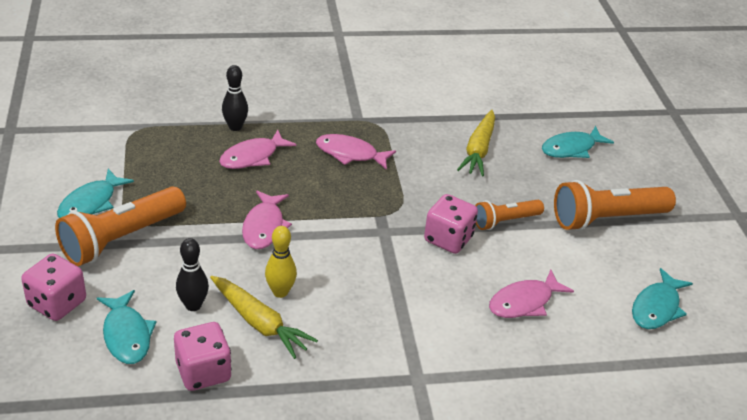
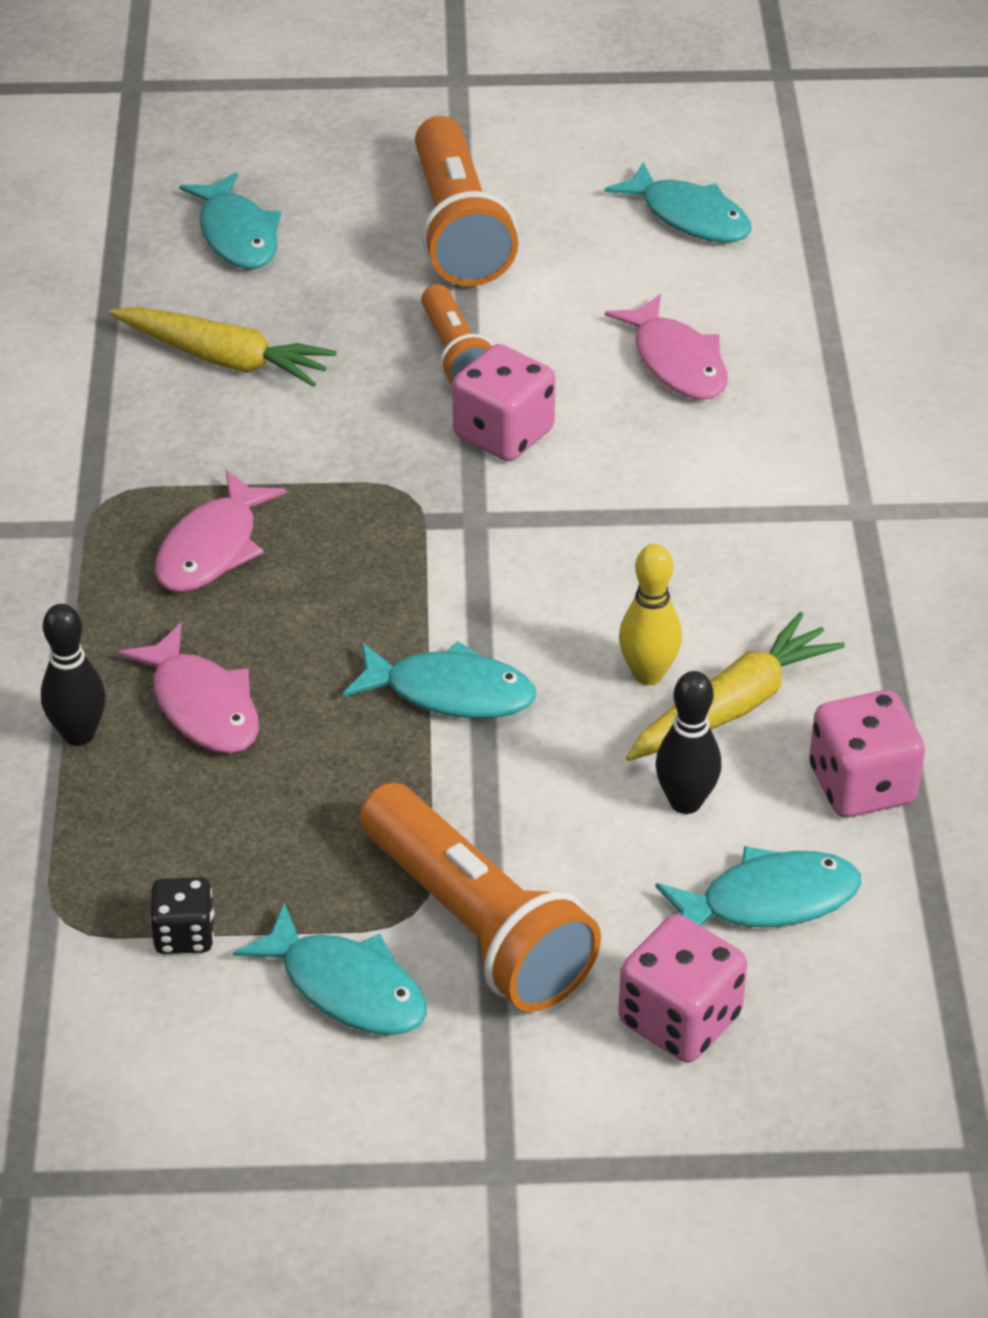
camera: 80 degrees left, 5 degrees up
pink fish [242,190,292,249] -> turquoise fish [343,641,536,718]
none -> black dice [150,877,214,954]

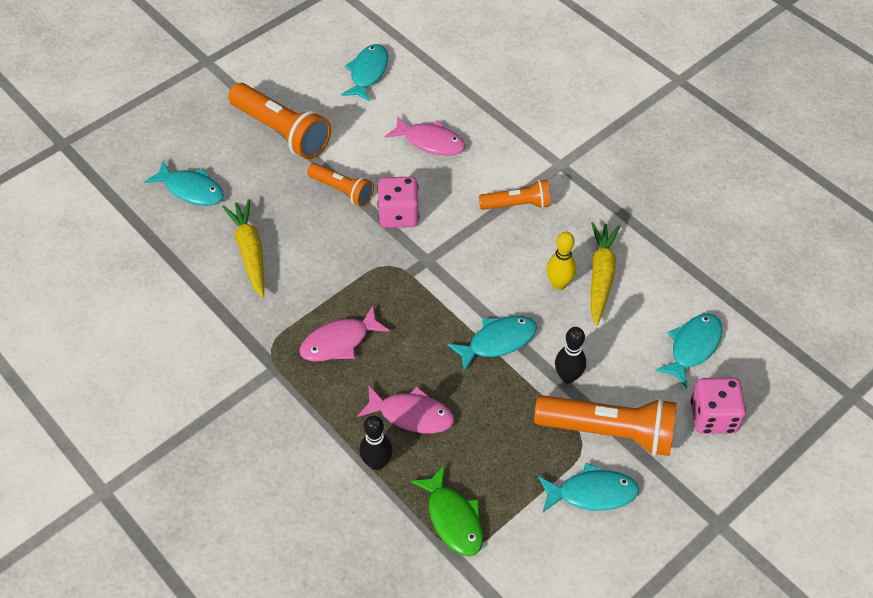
camera: 40 degrees left, 10 degrees up
yellow carrot [110,307,337,387] -> yellow carrot turned 90 degrees counterclockwise [222,199,264,298]
black dice [150,877,214,954] -> none
pink fish [155,470,286,592] -> pink fish turned 75 degrees clockwise [299,306,390,361]
turquoise fish [605,162,752,243] -> turquoise fish turned 75 degrees counterclockwise [341,44,388,102]
black bowling pin [655,671,721,814] -> black bowling pin moved to [555,327,586,383]
pink dice [809,690,925,818] -> none
none -> green fish [411,465,483,556]
none -> orange flashlight [479,180,550,210]

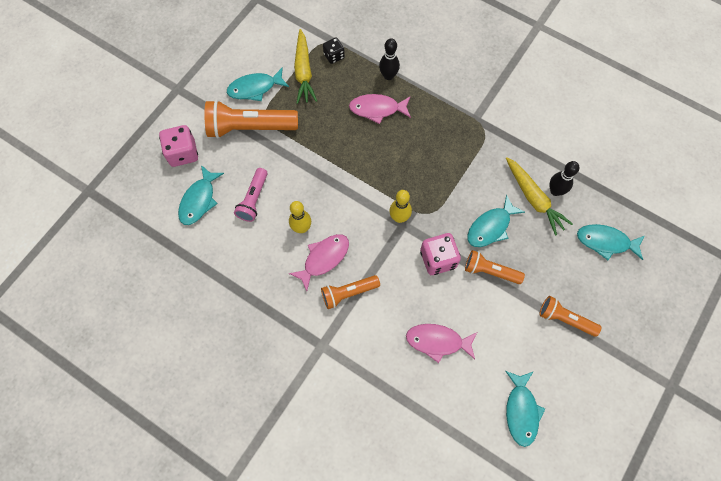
camera: 165 degrees right, 15 degrees up
orange flashlight [228,83,331,159] -> orange flashlight [539,296,602,337], size x0.58
pink fish [299,306,390,361] -> pink fish moved to [289,234,349,291]
green fish [411,465,483,556] -> black dice [323,38,345,64]
turquoise fish [447,316,537,372] -> turquoise fish moved to [467,195,525,247]
black bowling pin [555,327,586,383] -> black bowling pin moved to [549,161,579,196]
yellow carrot [591,222,620,326] -> yellow carrot moved to [294,29,317,104]
none -> pink flashlight [234,168,268,222]
none -> yellow bowling pin [389,190,412,223]

